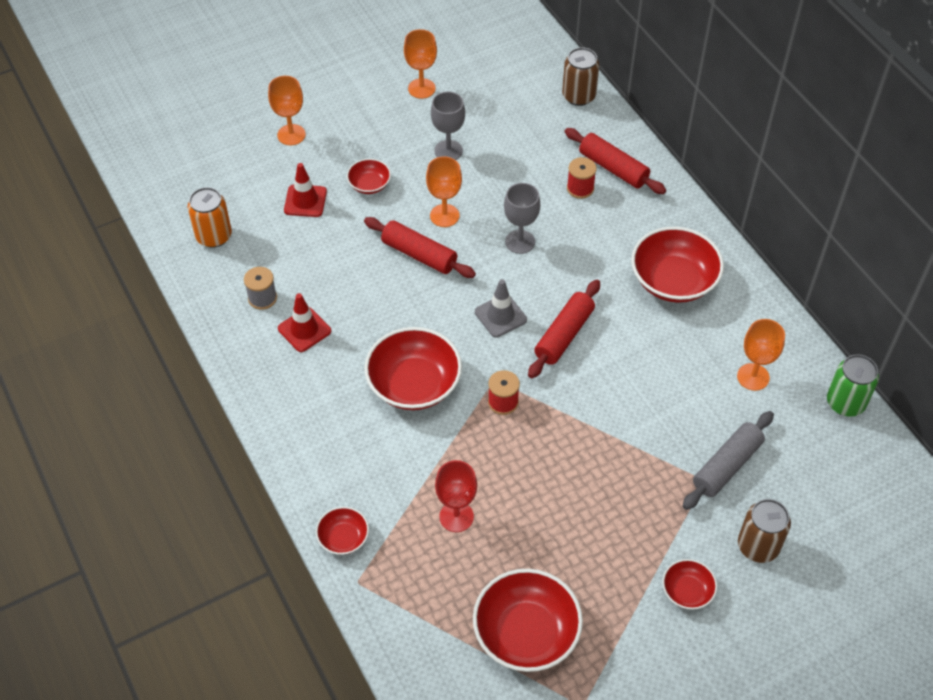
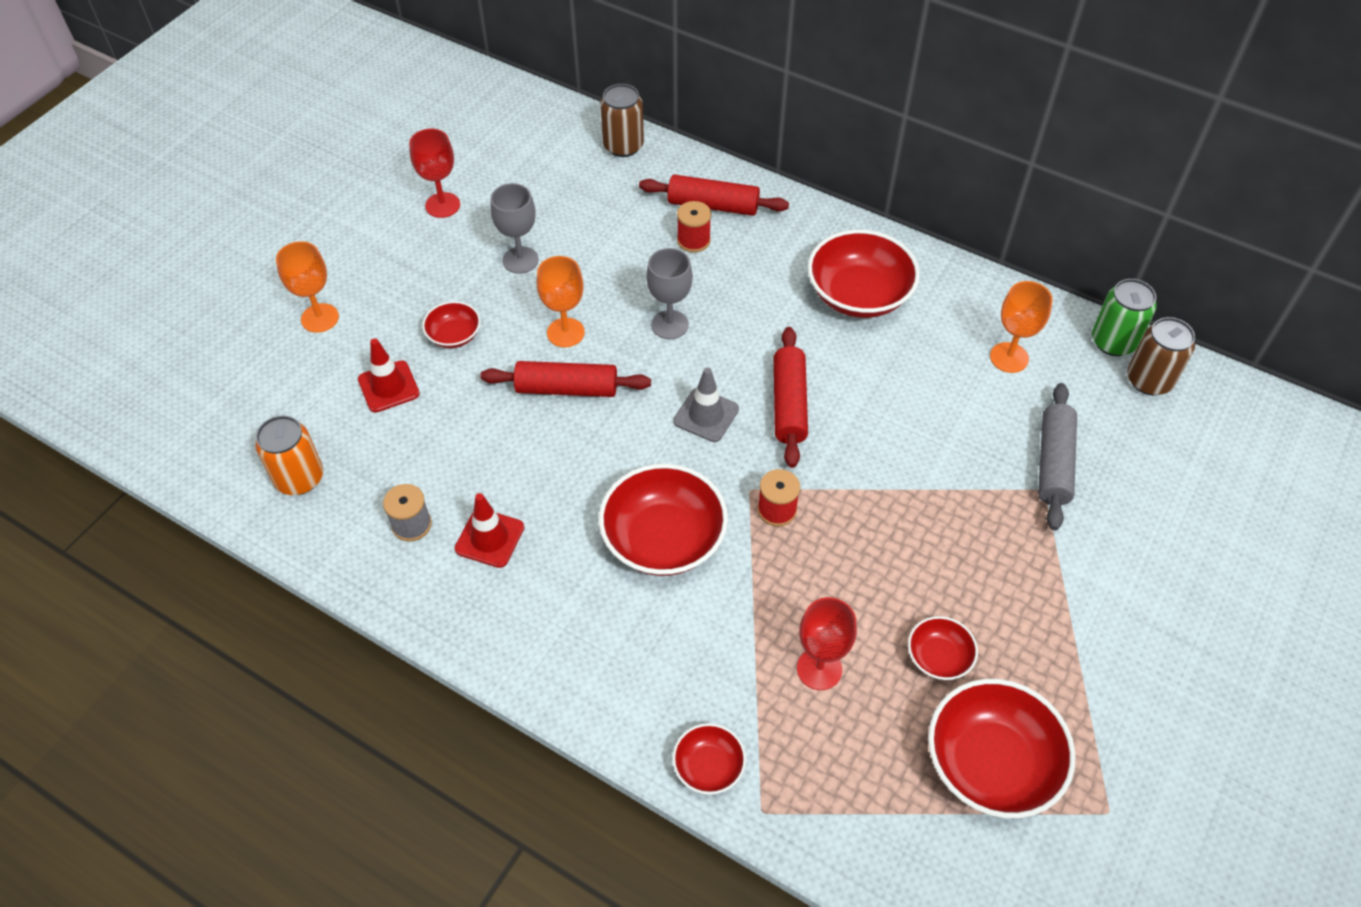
camera: 30 degrees left, 0 degrees up
orange goblet [404,29,437,99] -> red goblet [409,129,460,218]
red bowl [662,559,717,610] -> red bowl moved to [908,616,978,680]
brown can [738,499,791,563] -> brown can moved to [1127,317,1195,395]

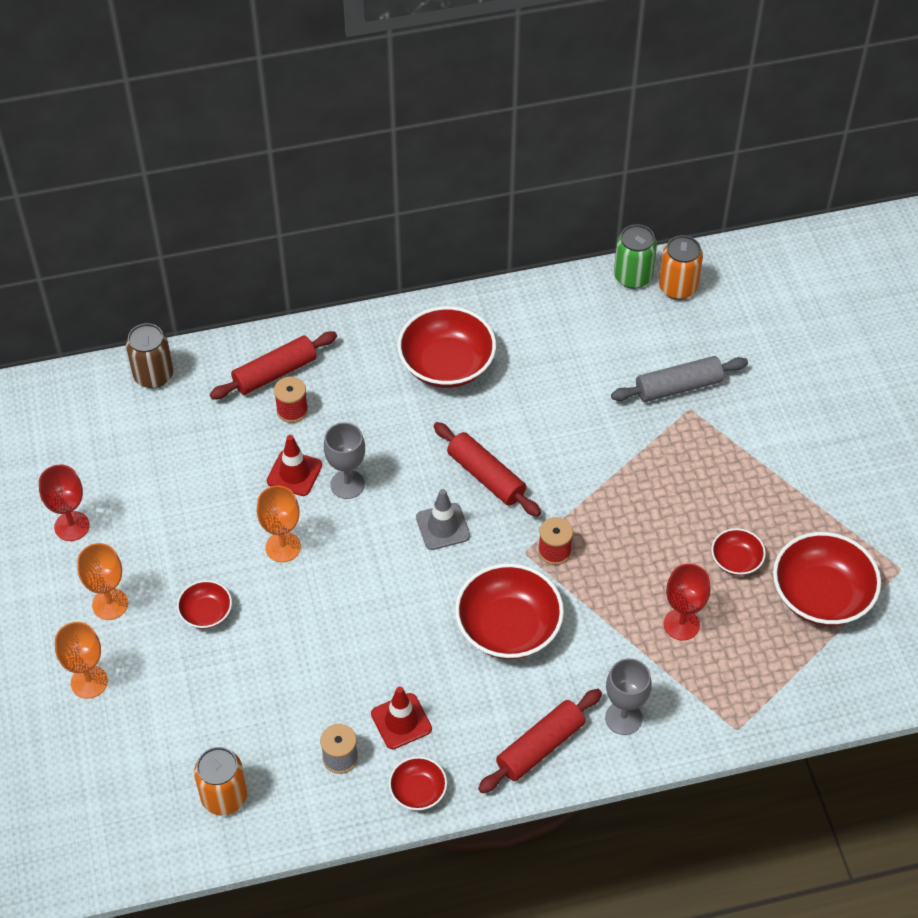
camera: 45 degrees left, 0 degrees up
red traffic cone [358,338,420,413] -> red traffic cone moved to [267,435,322,496]
red rolling pin [480,361,651,397] -> red rolling pin moved to [478,689,602,793]
grey goblet [490,183,539,274] -> grey goblet moved to [605,658,652,735]
red bowl [672,723,746,795] -> red bowl moved to [389,756,447,810]
orange goblet [990,281,1053,373] -> orange goblet moved to [77,543,128,620]
grey rolling pin [1038,383,1077,530] -> grey rolling pin turned 75 degrees counterclockwise [611,356,748,402]
brown can [1127,317,1195,395] -> orange can [659,235,703,300]

